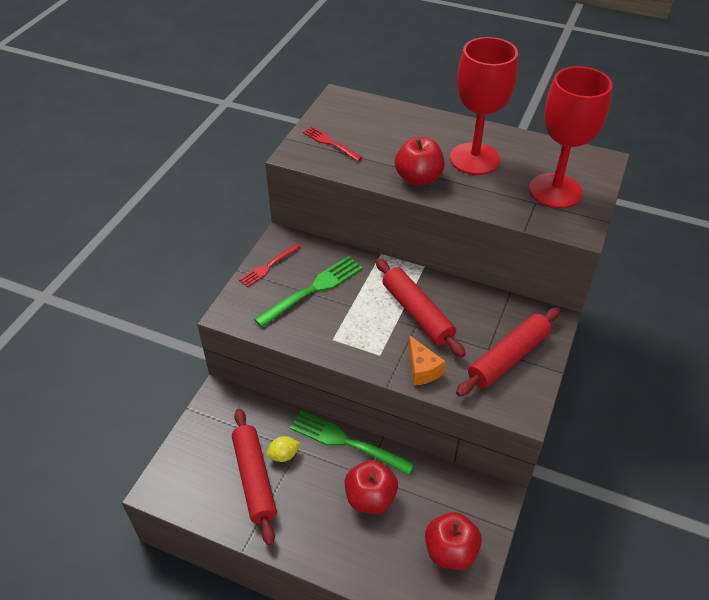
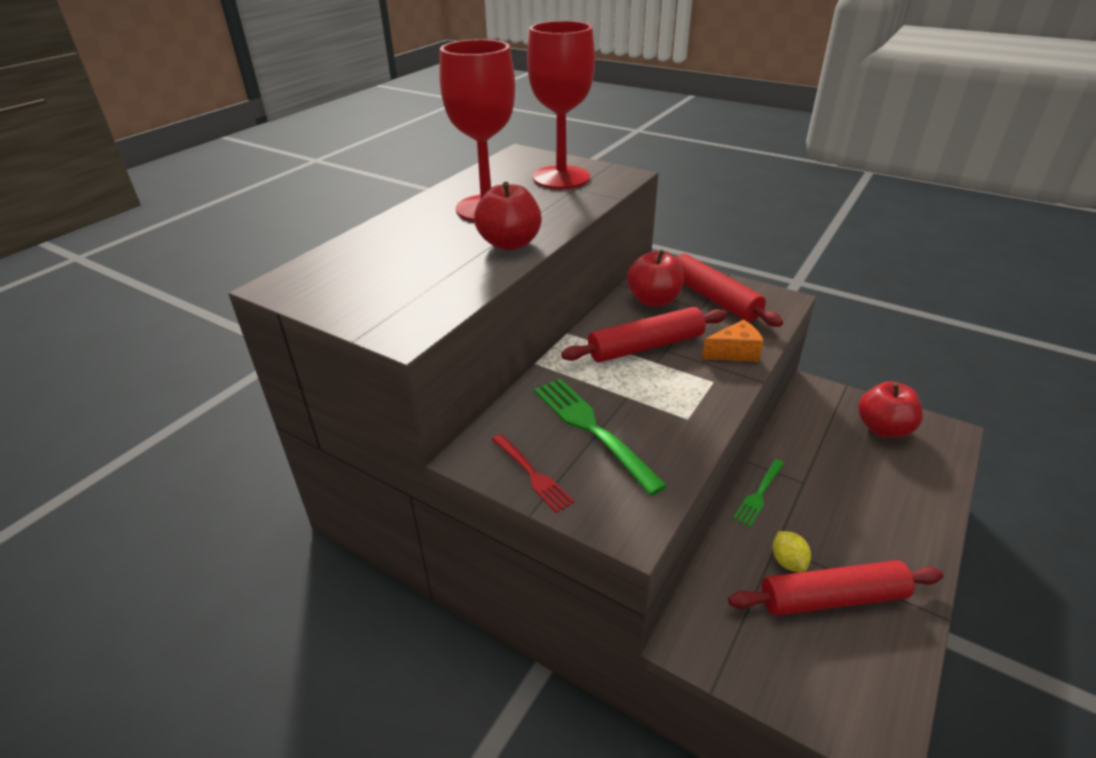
camera: 80 degrees left, 10 degrees down
green fork [290,411,415,475] -> green fork [733,459,785,527], size x0.60
red fork [303,127,363,162] -> none
red apple [345,460,398,514] -> red apple moved to [627,250,684,307]

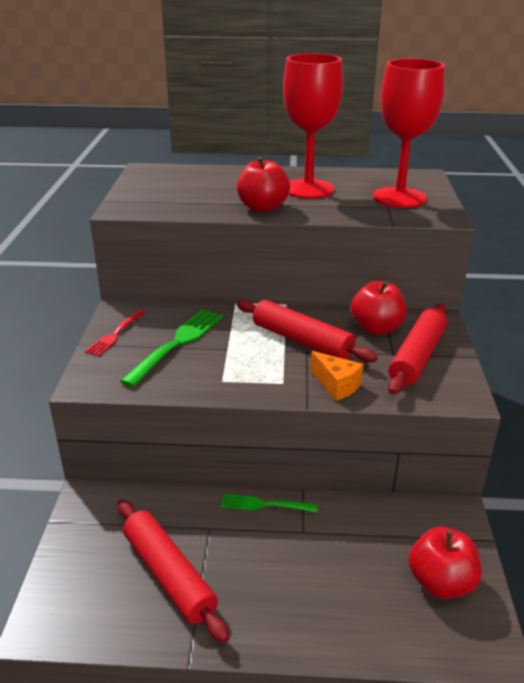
camera: 60 degrees right, 5 degrees down
yellow lemon [773,531,811,572] -> none

